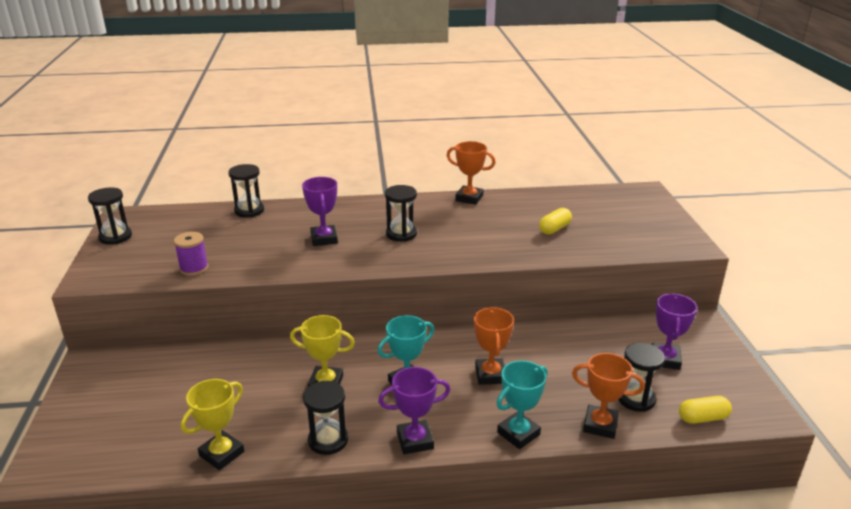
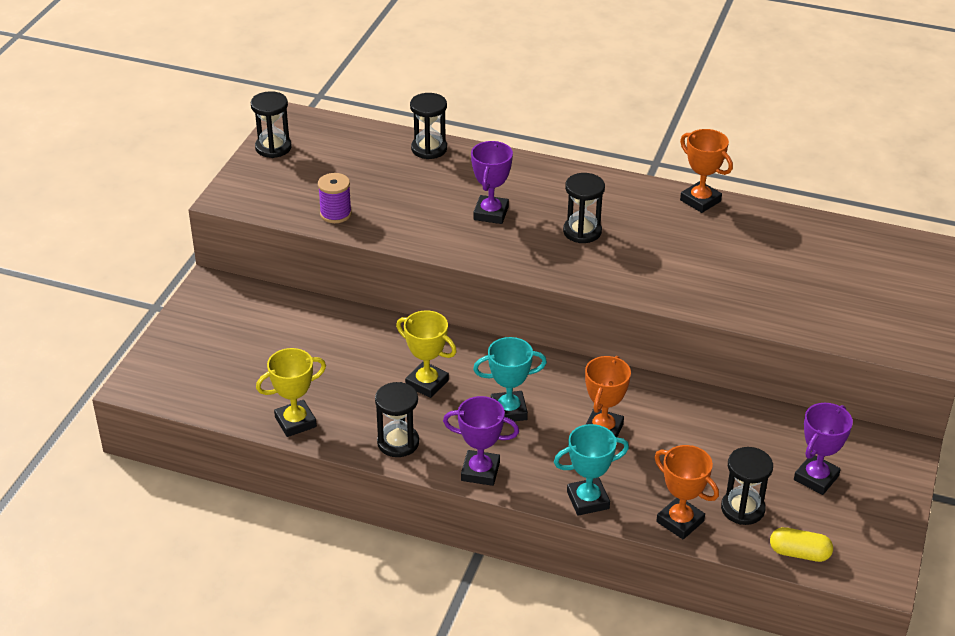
camera: 25 degrees right, 10 degrees up
yellow capsule [539,208,572,235] -> none

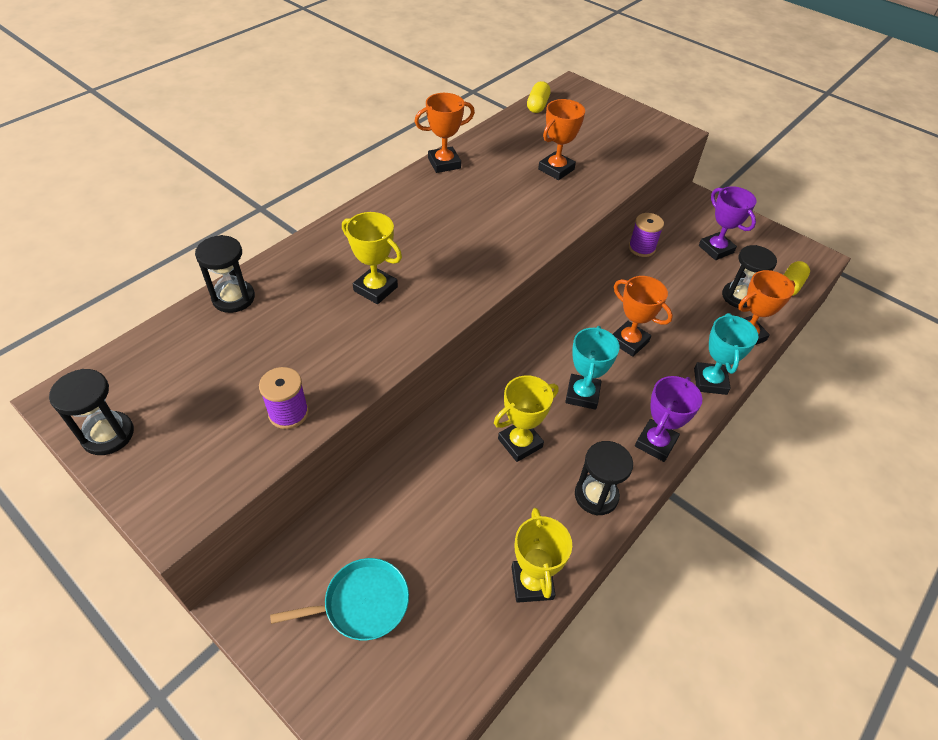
camera: 70 degrees left, 10 degrees up
purple trophy [471,141,513,224] -> yellow trophy [342,212,402,304]
black hourglass [563,173,605,243] -> none
none -> turquoise pan [270,558,409,641]
none -> yellow capsule [527,81,551,113]
none -> orange trophy [538,99,585,180]
none -> purple spool [629,213,664,257]

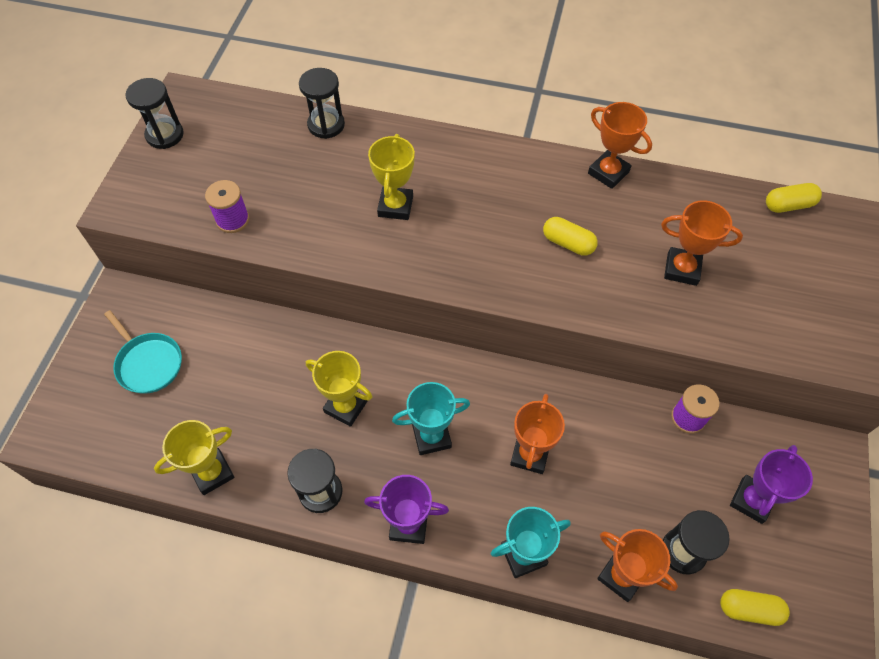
camera: 65 degrees right, 10 degrees up
none -> yellow capsule [543,217,598,256]

